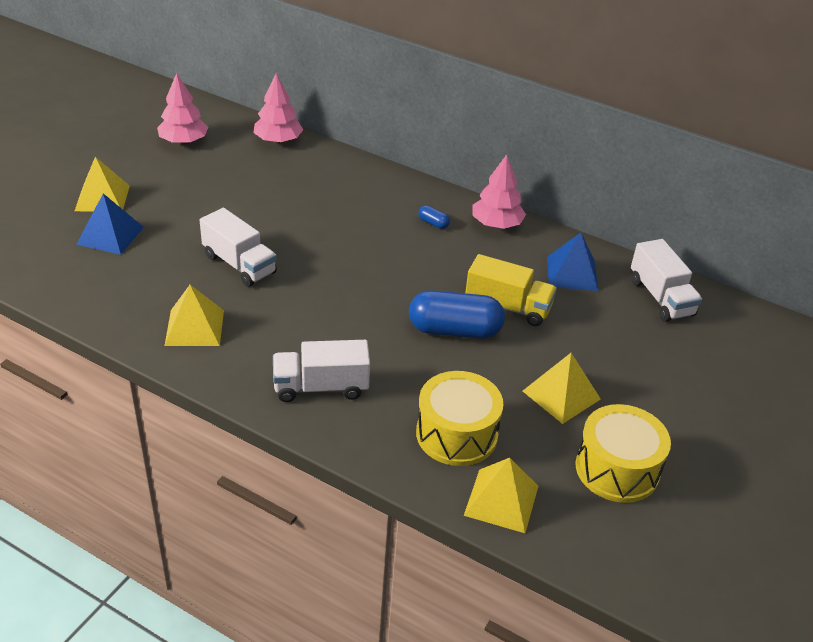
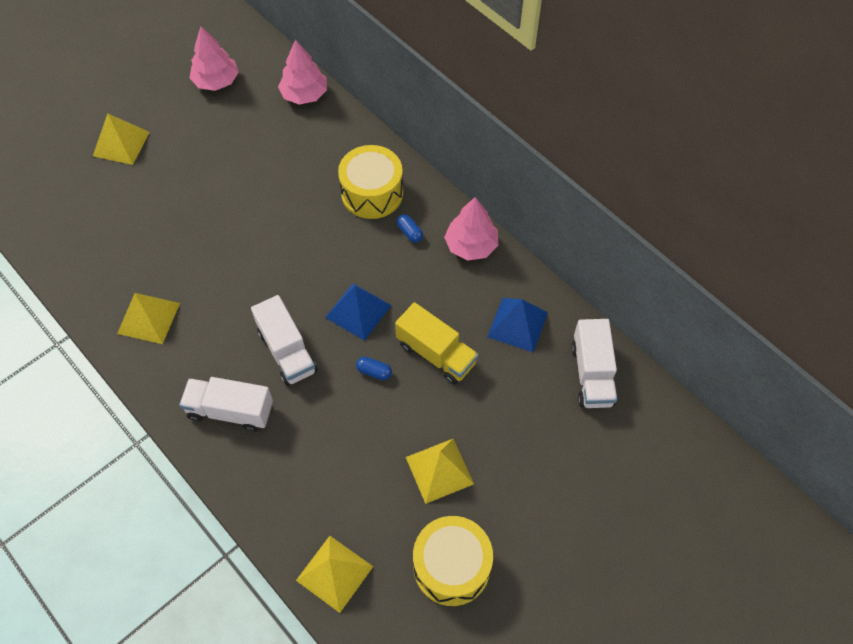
camera: 20 degrees right, 20 degrees up
blue pyramid [76,194,144,255] -> blue pyramid moved to [325,283,392,341]
white truck [200,208,277,287] -> white truck moved to [251,295,318,386]
blue capsule [409,290,505,339] -> blue capsule [356,356,392,380], size x0.42
yellow drum [416,371,504,466] -> yellow drum moved to [338,145,403,219]

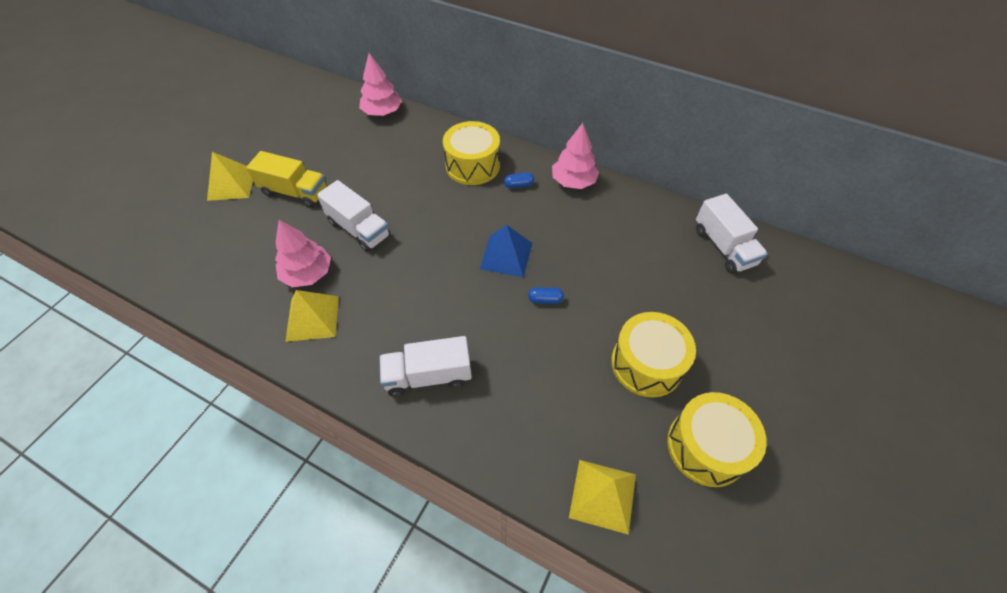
camera: 20 degrees left, 5 degrees down
pink tree [189,26,239,91] -> pink tree moved to [275,220,331,287]
white truck [251,295,318,386] -> white truck moved to [317,180,391,252]
yellow truck [395,302,478,385] -> yellow truck moved to [246,151,328,208]
blue capsule [397,214,423,243] -> blue capsule turned 45 degrees counterclockwise [504,172,534,189]
yellow pyramid [406,439,474,504] -> yellow drum [611,312,696,398]
blue pyramid [487,298,548,352] -> none

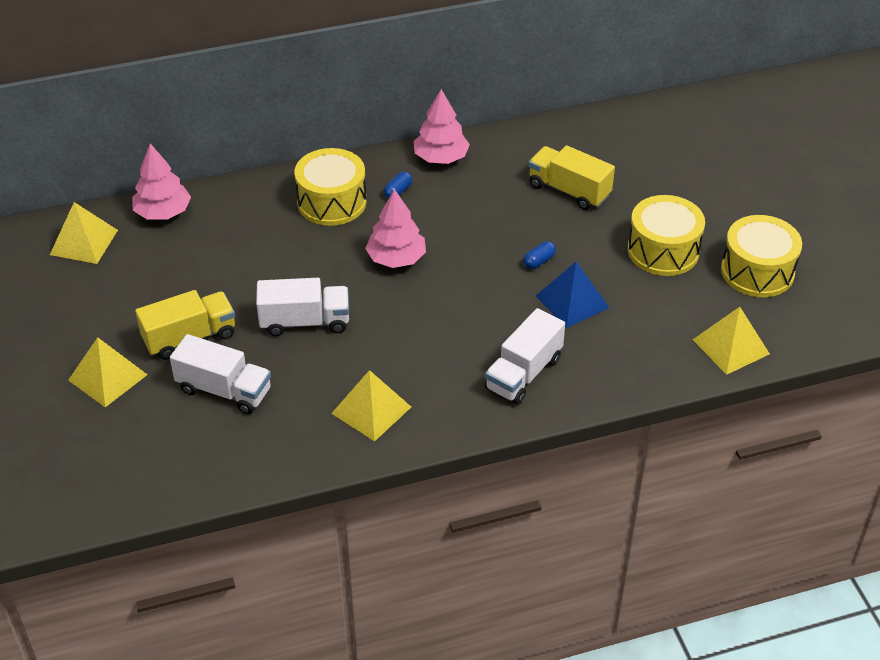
camera: 45 degrees left, 10 degrees down
pink tree [275,220,331,287] -> pink tree moved to [365,189,426,268]
blue pyramid [480,225,532,278] -> blue pyramid moved to [536,262,609,328]
white truck [696,194,768,274] -> white truck moved to [170,334,271,414]
none -> yellow pyramid [50,202,118,264]
none -> yellow truck [529,145,615,210]

